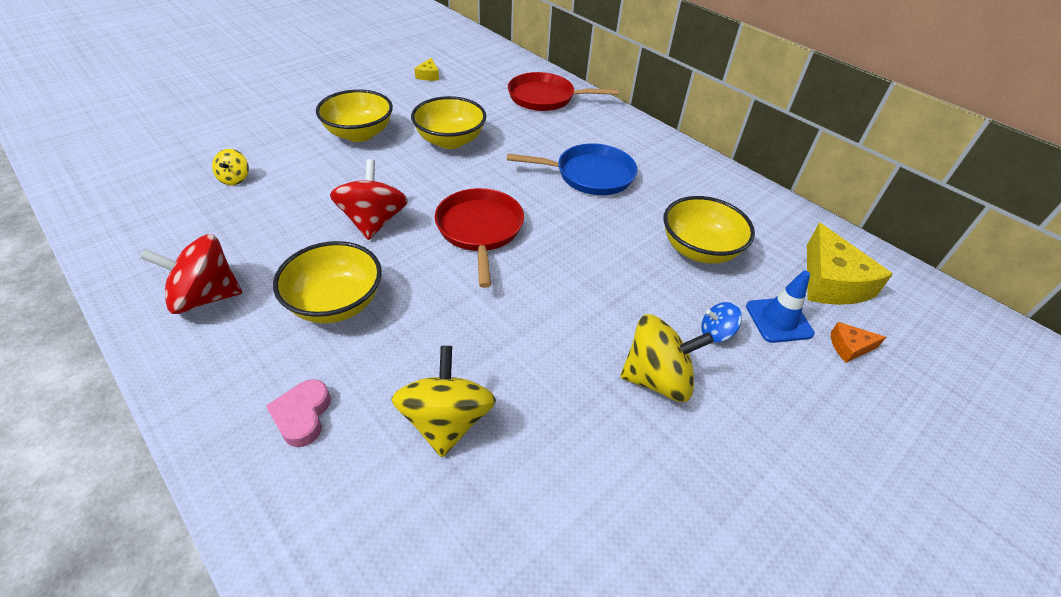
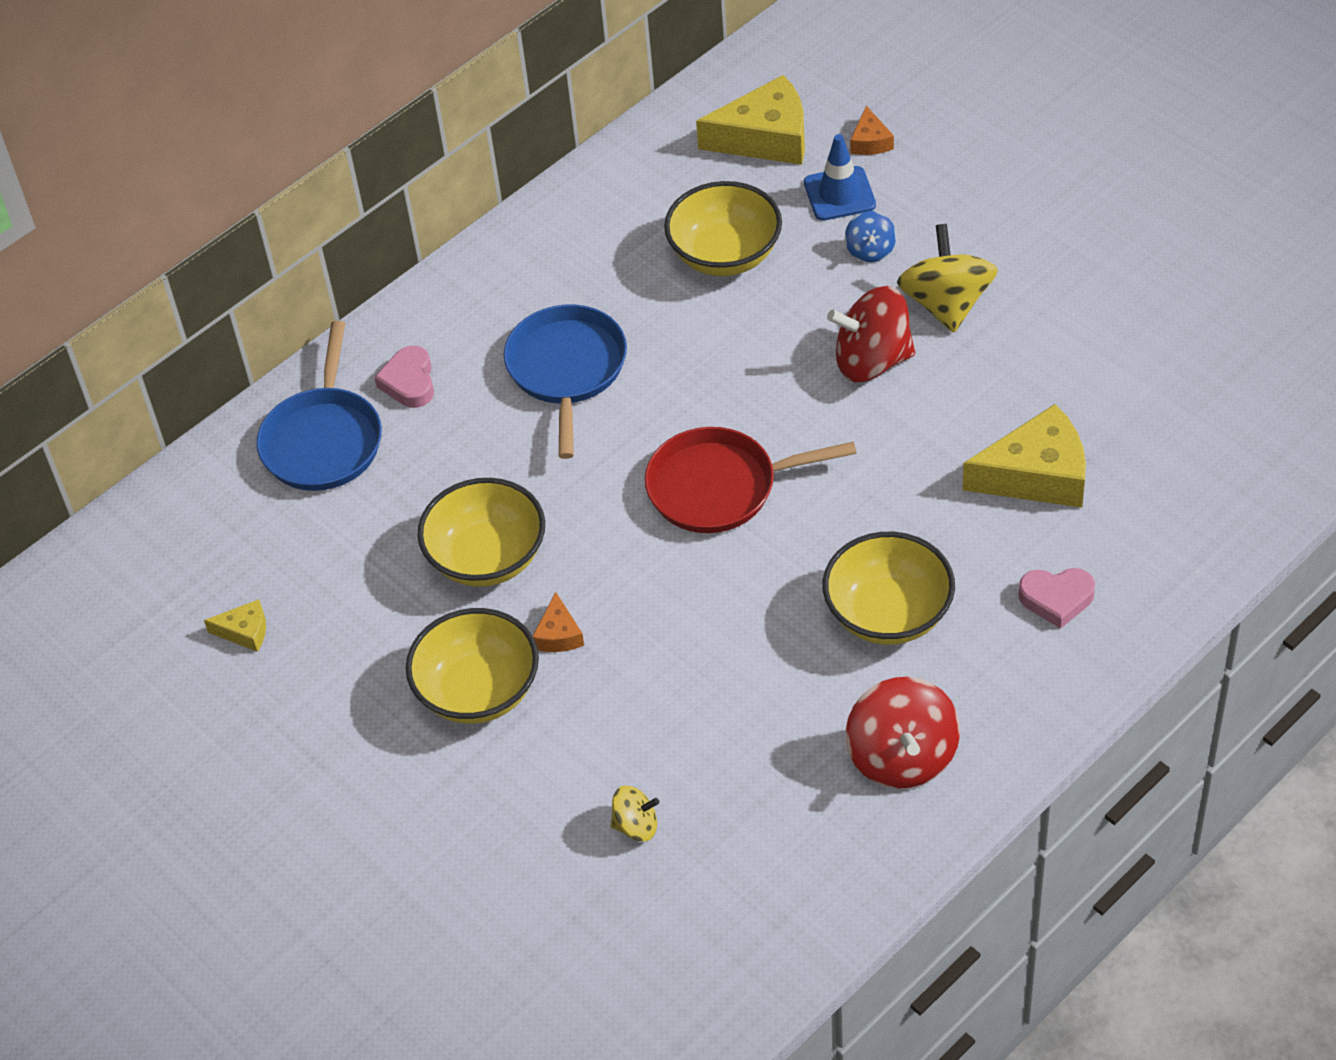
camera: 85 degrees left, 5 degrees up
red spinning top [330,159,408,240] -> red spinning top moved to [827,286,915,382]
yellow spinning top [391,346,496,457] -> yellow cheese [962,404,1086,508]
red pan [508,72,619,111] -> blue pan [256,321,382,491]
none -> pink heart [374,346,434,408]
none -> orange cheese [533,592,584,652]

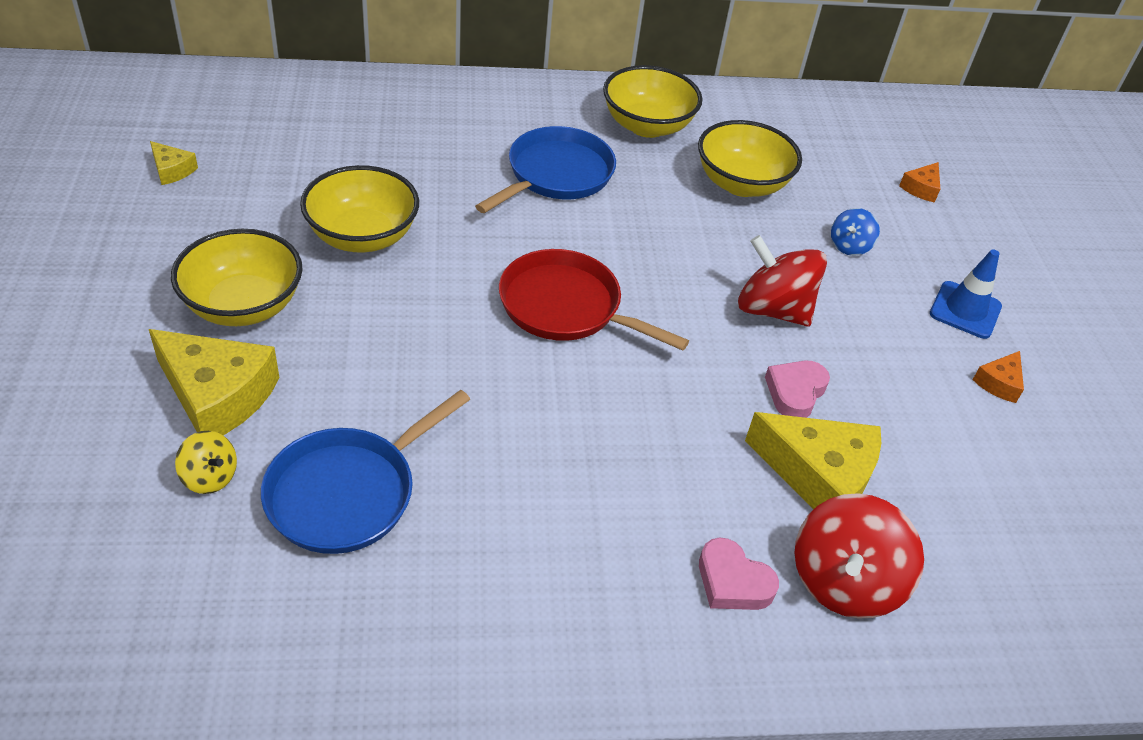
camera: 30 degrees right, 5 degrees down
blue pan [256,321,382,491] -> blue pan moved to [261,390,471,554]
pink heart [374,346,434,408] -> pink heart moved to [765,360,830,418]
orange cheese [533,592,584,652] -> orange cheese moved to [973,351,1024,403]
yellow cheese [696,75,805,165] -> yellow cheese moved to [149,329,279,435]
blue traffic cone [804,134,876,221] -> blue traffic cone moved to [930,249,1002,339]
yellow bowl [823,532,955,645] -> yellow bowl moved to [603,65,702,138]
red spinning top [846,677,960,789] -> red spinning top moved to [794,493,924,618]
yellow spinning top [897,224,998,333] -> none

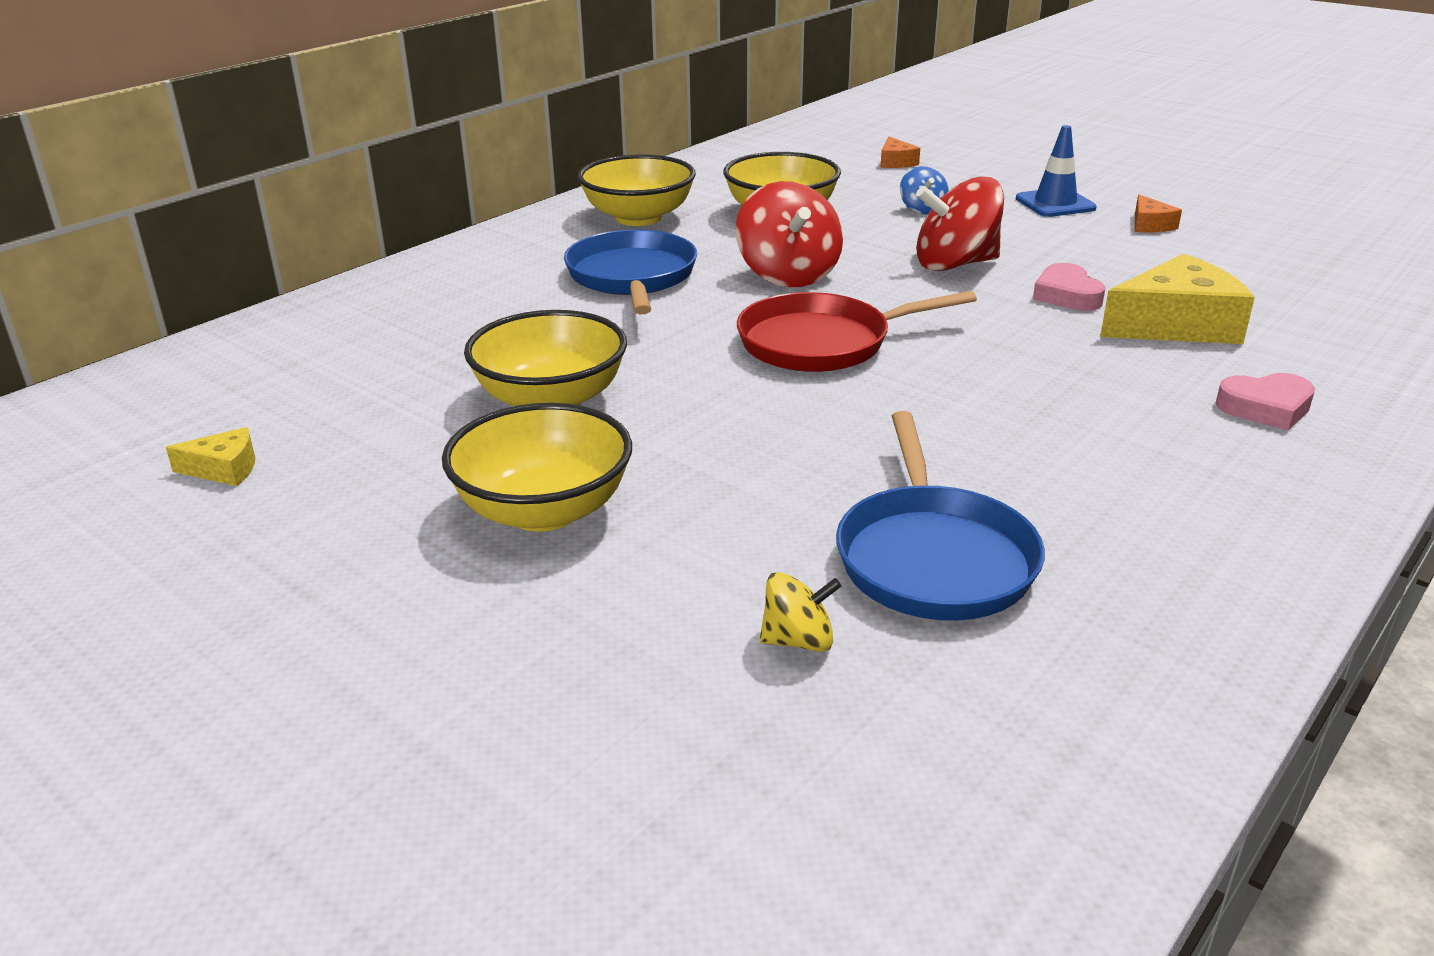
camera: 40 degrees left, 15 degrees down
yellow cheese [149,329,279,435] -> none
red spinning top [794,493,924,618] -> red spinning top moved to [735,181,843,287]

